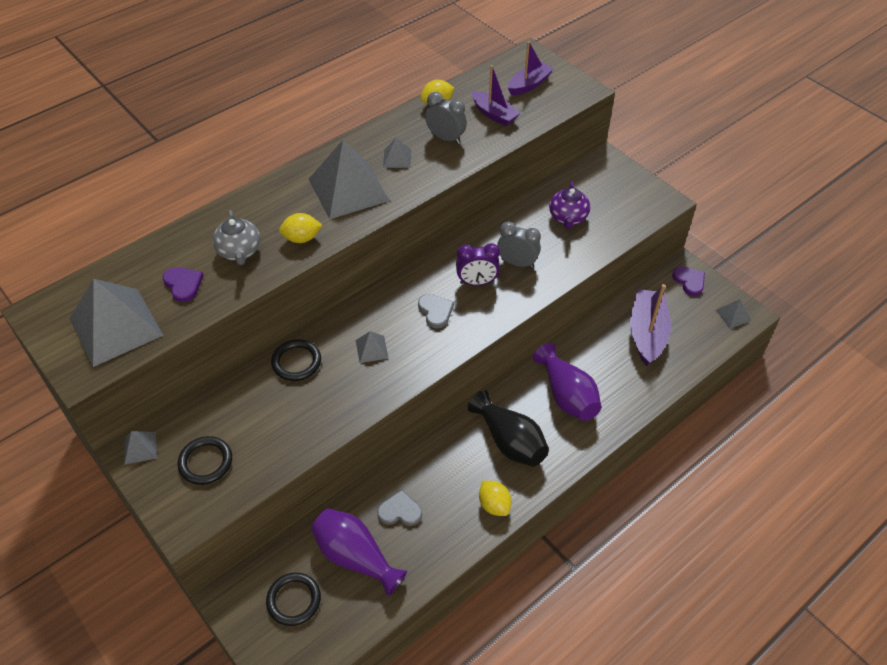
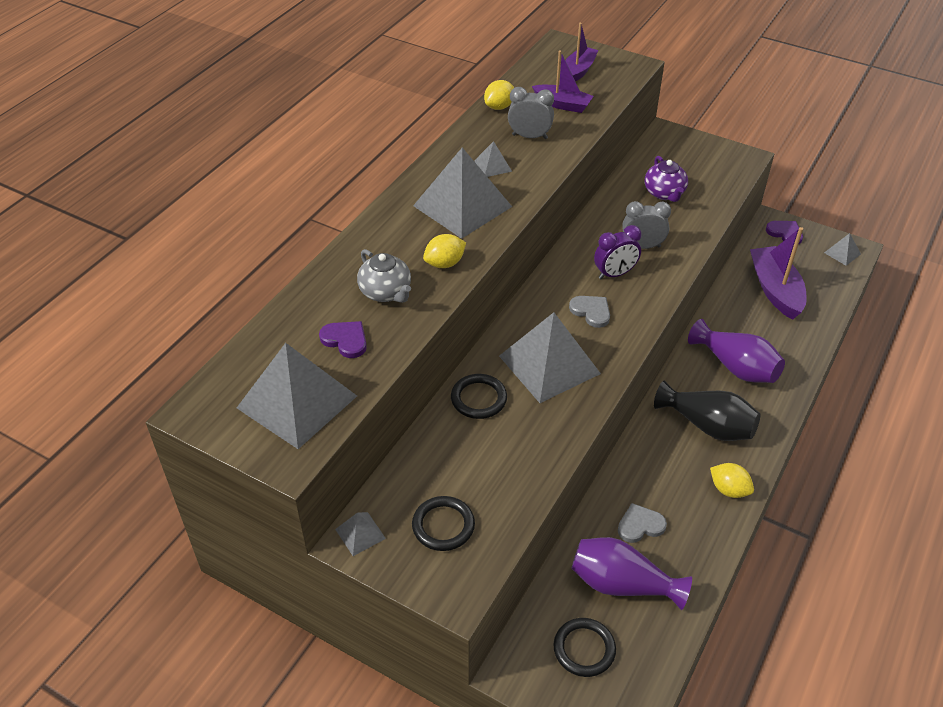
camera: 20 degrees left, 5 degrees down
grey pyramid [356,331,389,363] -> grey pyramid [499,312,601,403], size x2.27

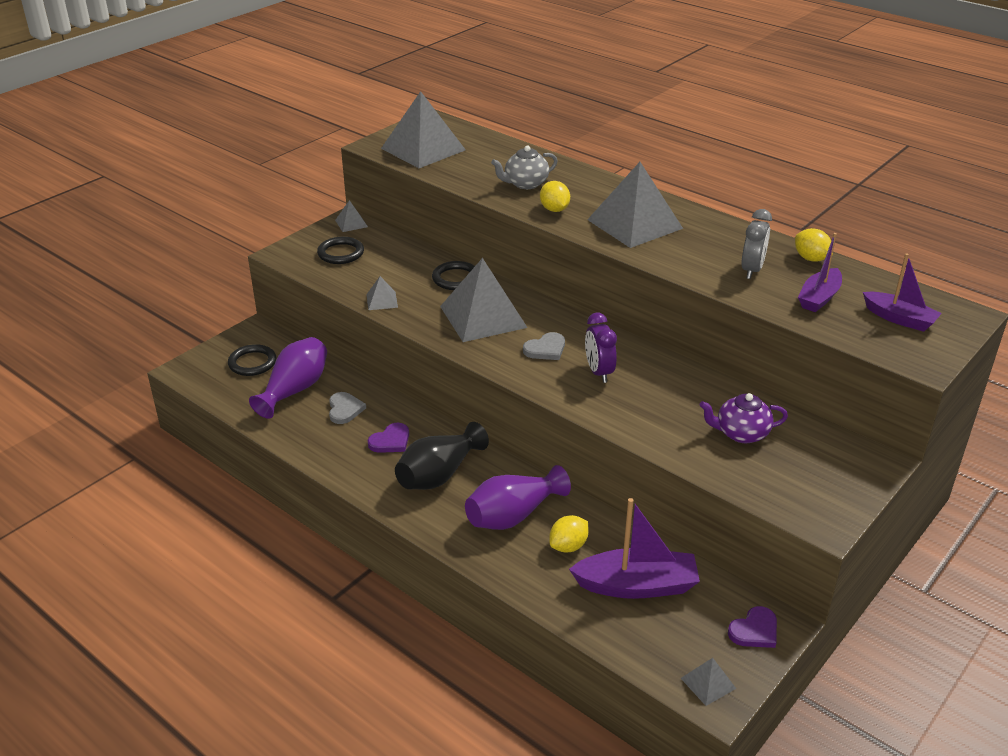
camera: 100 degrees right, 10 degrees down
purple heart [319,321,367,358] -> purple heart moved to [368,423,409,453]
grey pyramid [474,141,512,177] -> grey pyramid moved to [366,276,398,310]
grey clock [622,201,671,249] -> none
yellow lemon [710,463,754,498] -> yellow lemon moved to [549,515,589,553]

